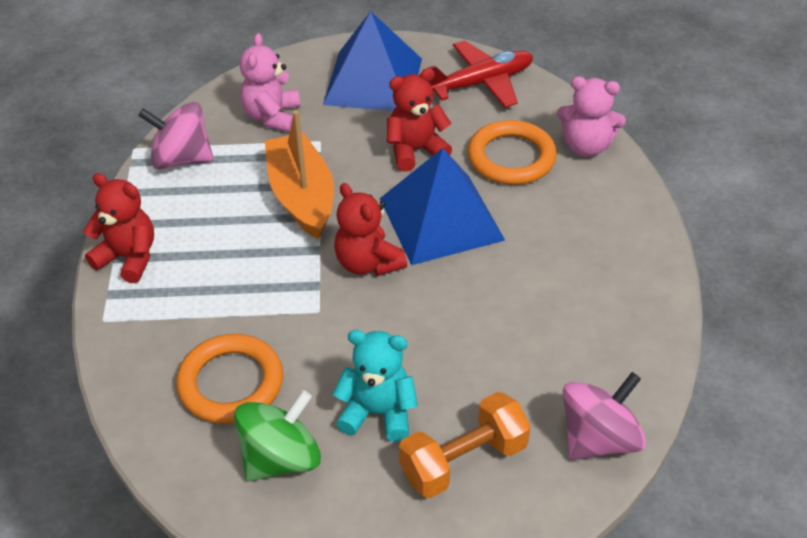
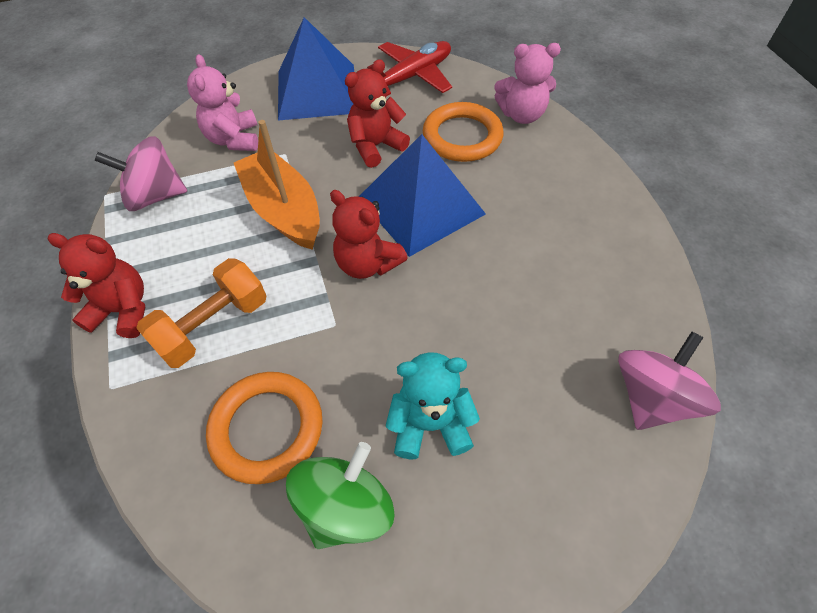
camera: 15 degrees left, 10 degrees up
orange dumbbell [399,392,531,498] -> orange dumbbell moved to [136,258,267,368]

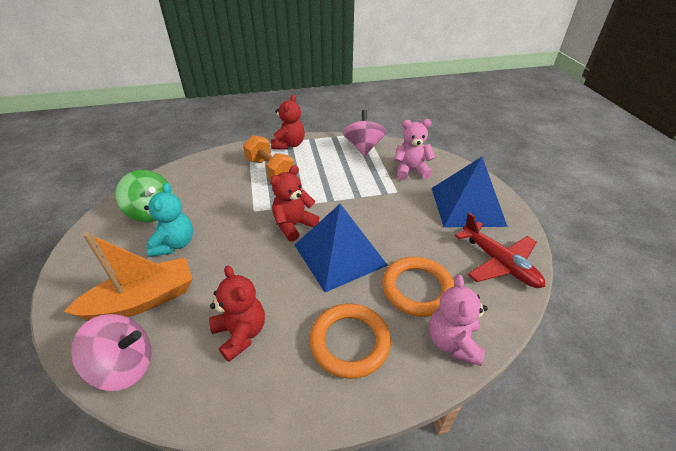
camera: 95 degrees right, 15 degrees down
orange ring [206,372,323,484] -> orange ring moved to [309,303,391,379]
orange boat [234,120,320,250] -> orange boat moved to [63,233,192,321]
red teddy bear [345,59,410,168] -> red teddy bear moved to [209,265,265,362]
pink spinning top [618,332,721,430] -> pink spinning top turned 45 degrees counterclockwise [71,314,151,391]

